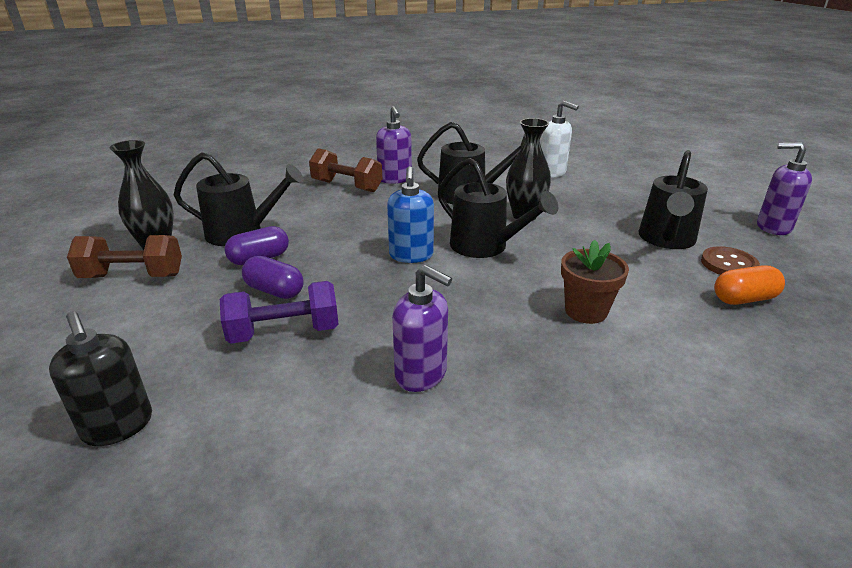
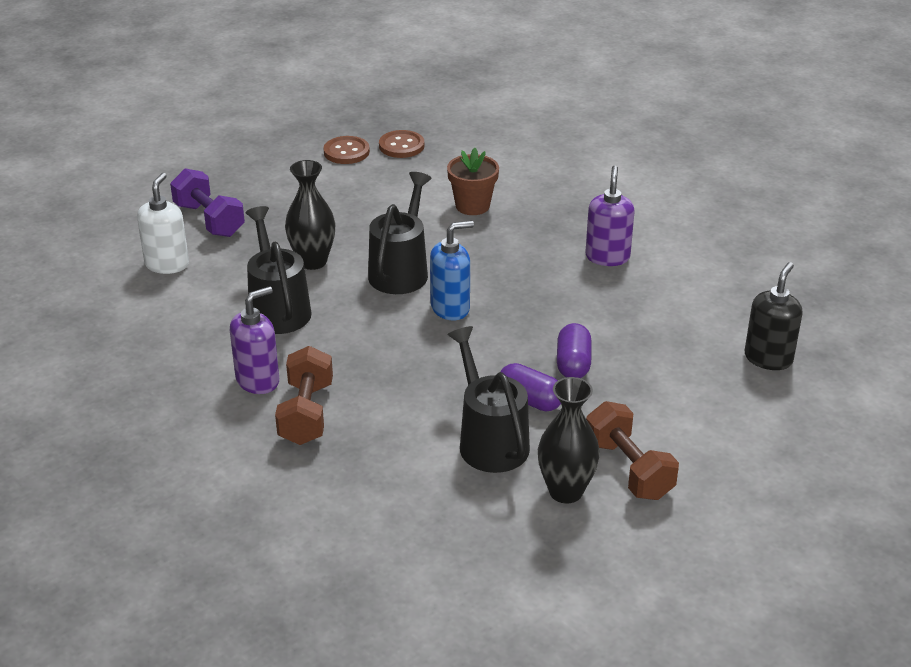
camera: 115 degrees left, 5 degrees up
purple dumbbell [220,281,338,344] -> purple dumbbell moved to [170,168,245,237]
black watering can [639,150,708,249] -> none
orange capsule [714,265,785,305] -> brown button [379,130,424,158]
purple soap dispenser [757,142,812,235] -> none

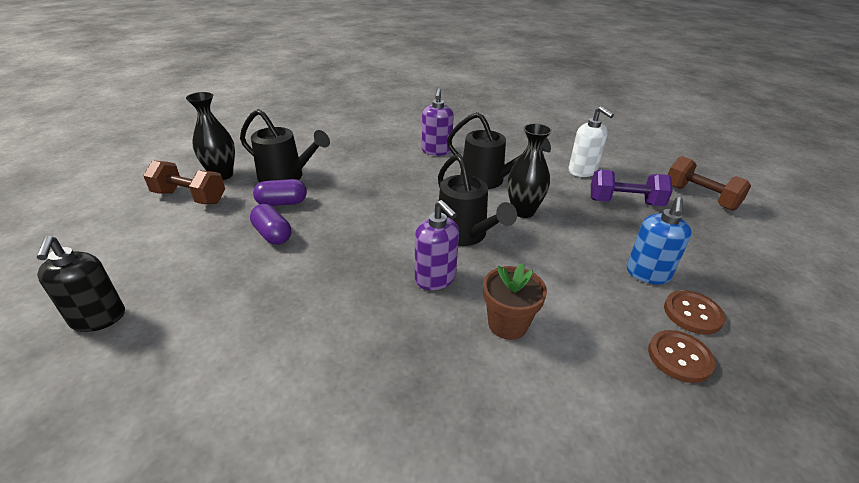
camera: 135 degrees right, 0 degrees up
brown dumbbell [275,346,333,445] -> brown dumbbell moved to [668,156,751,211]
blue soap dispenser [430,221,474,320] -> blue soap dispenser moved to [626,197,692,284]
purple soap dispenser [585,166,635,266] -> purple soap dispenser moved to [415,200,459,290]

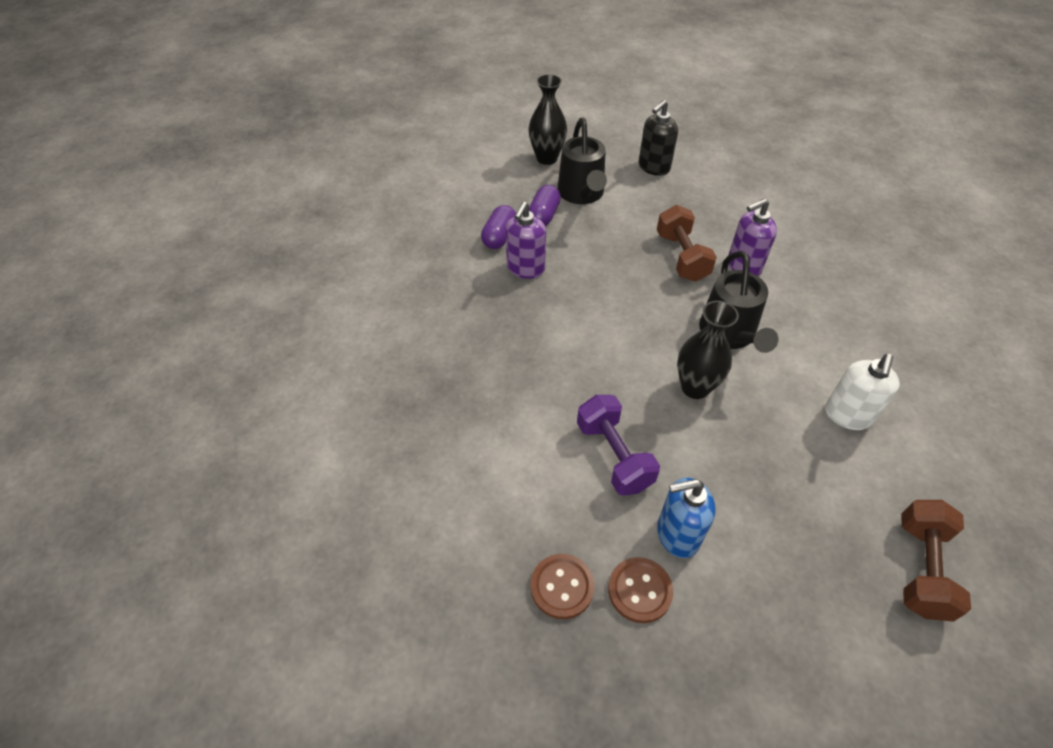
camera: 60 degrees right, 15 degrees up
black soap dispenser [37,236,125,332] -> black soap dispenser moved to [639,100,678,176]
brown dumbbell [143,160,225,204] -> brown dumbbell moved to [657,205,717,282]
purple capsule [253,179,307,206] -> purple capsule turned 60 degrees clockwise [529,185,561,226]
purple soap dispenser [415,200,459,290] -> purple soap dispenser moved to [506,202,546,279]
black watering can [438,154,517,246] -> none
brown flower pot [483,263,547,340] -> none
purple dumbbell [591,170,673,206] -> purple dumbbell moved to [577,395,660,496]

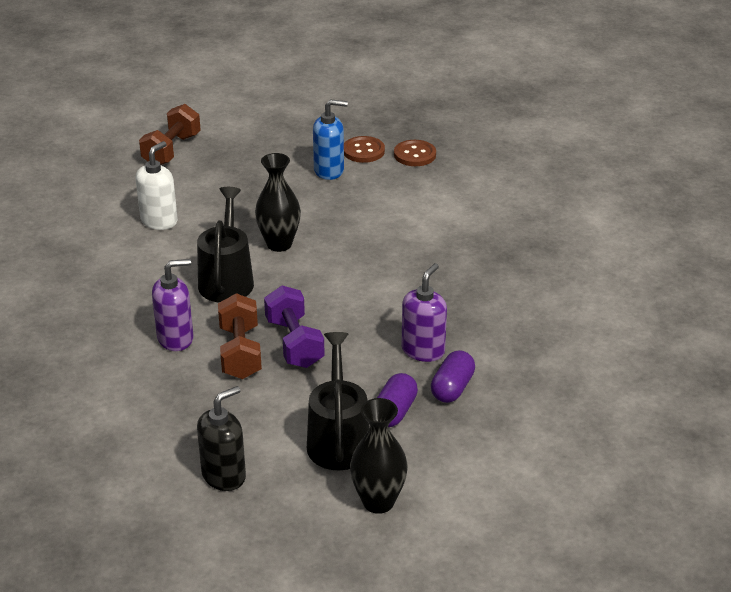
camera: 175 degrees left, 15 degrees down
purple dumbbell [577,395,660,496] -> purple dumbbell moved to [264,286,325,368]

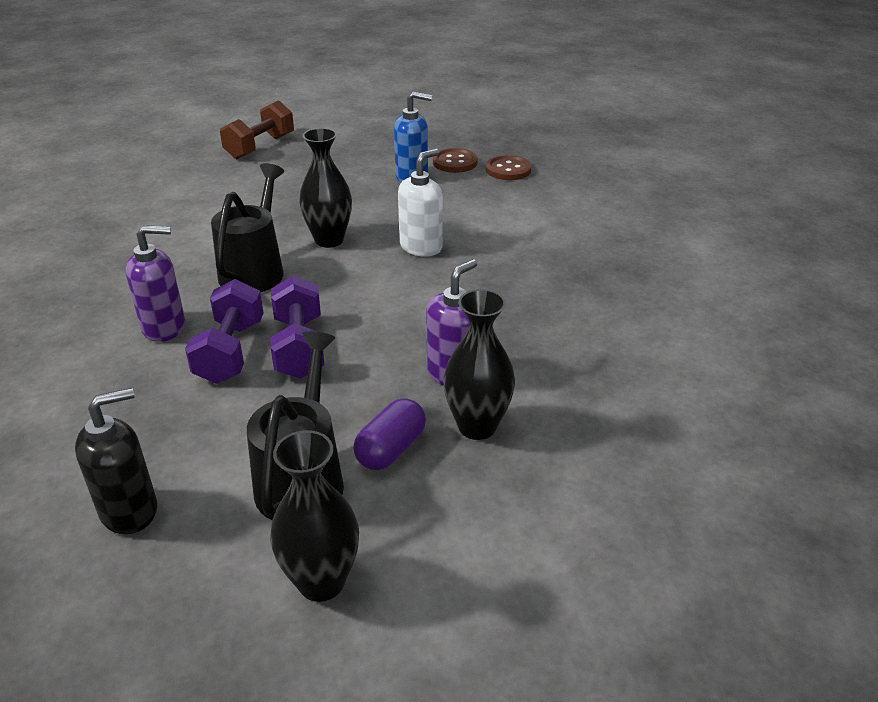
camera: 10 degrees right, 0 degrees up
white soap dispenser [136,141,178,230] -> white soap dispenser moved to [398,149,443,257]
brown dumbbell [218,293,262,379] -> purple dumbbell [185,279,263,384]
purple capsule [431,350,475,403] -> black vase [443,289,515,440]

